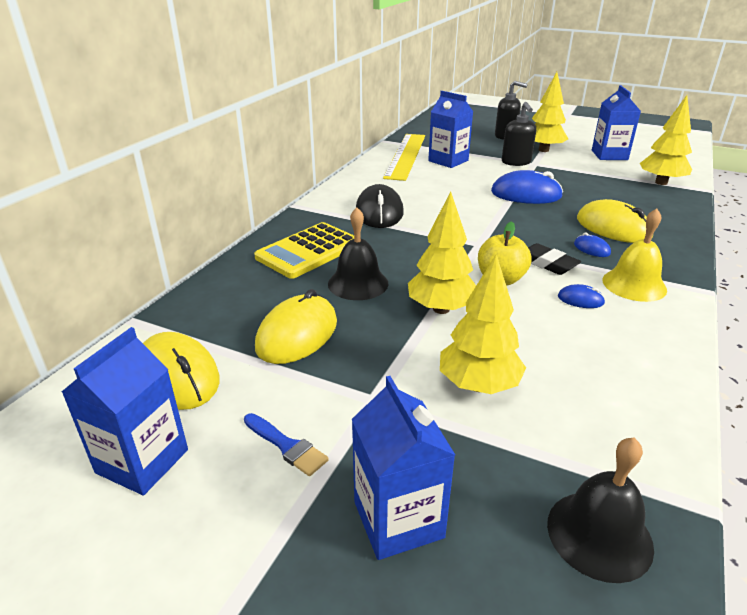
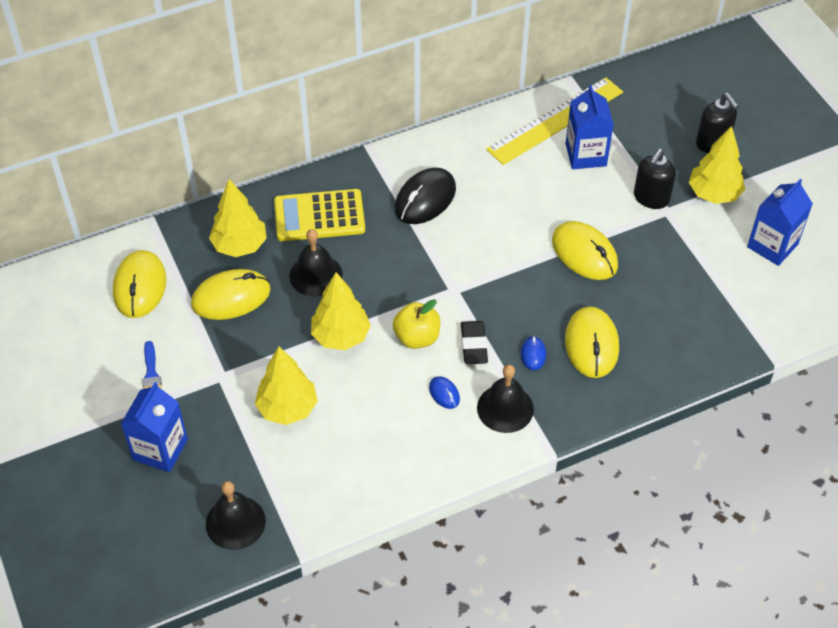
camera: 40 degrees right, 20 degrees up
blue carton [62,327,188,495] -> none
blue mouse [491,170,563,204] -> yellow mouse [552,221,618,280]
yellow bell [602,208,667,302] -> black bell [477,365,534,433]
yellow tree [640,95,692,185] -> yellow tree moved to [209,179,267,257]

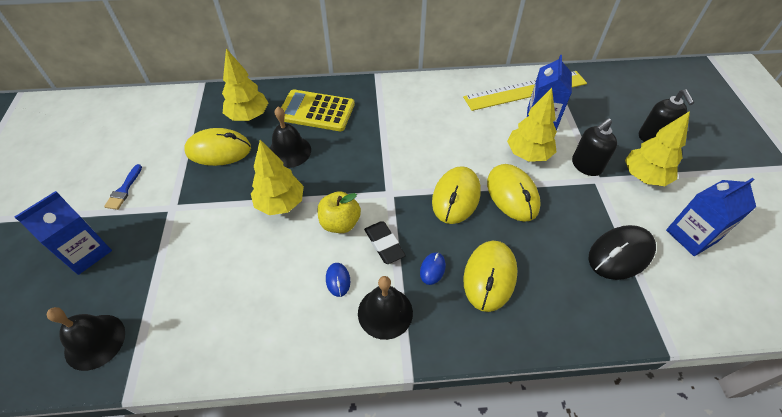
camera: 20 degrees right, 0 degrees up
yellow mouse [113,250,166,318] -> yellow mouse moved to [432,166,481,224]
yellow tree [255,347,318,425] -> yellow tree moved to [507,88,557,162]
black mouse [395,167,456,224] -> black mouse moved to [588,225,656,280]
black eraser [461,321,488,364] -> black eraser turned 45 degrees counterclockwise [364,221,406,264]

